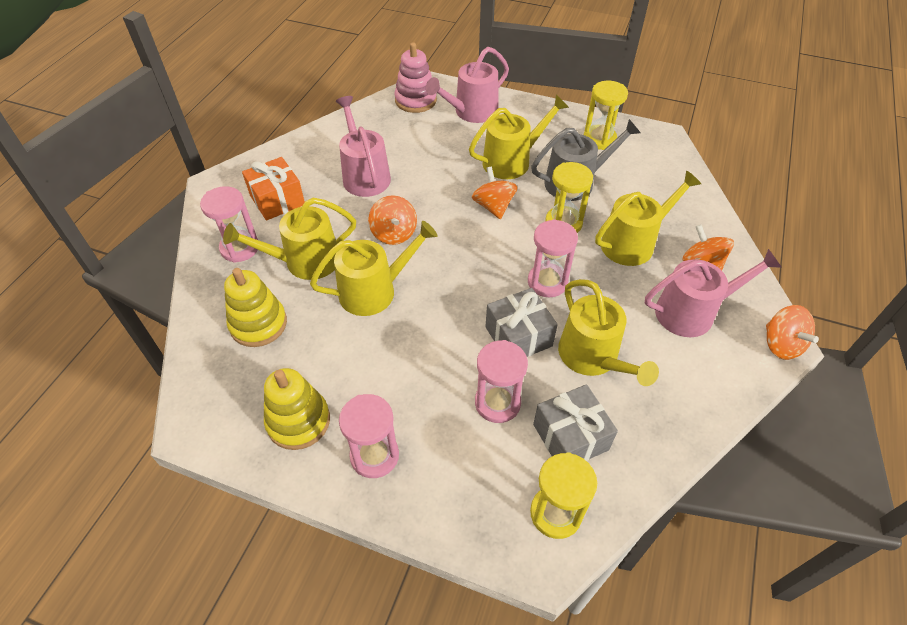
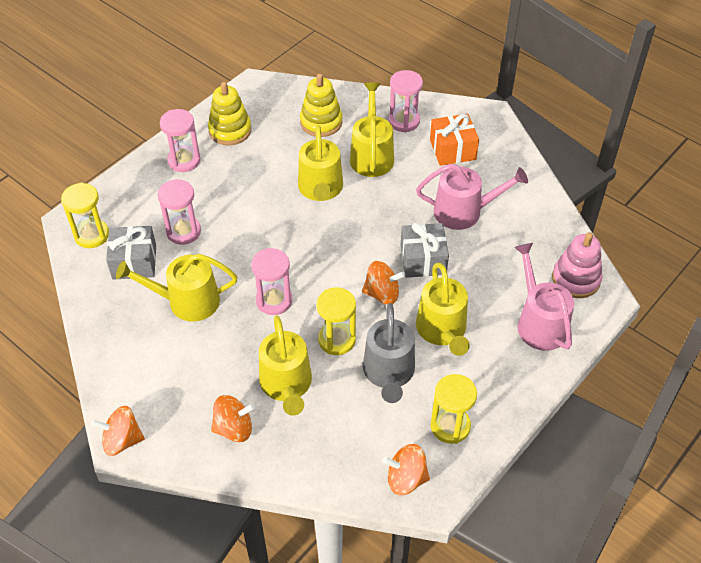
camera: 110 degrees right, 0 degrees up
orange spinning top [368,195,417,245] -> orange spinning top moved to [383,444,430,495]
grey gift [486,288,558,357] -> grey gift moved to [400,223,449,278]
pink watering can [645,249,782,337] -> none

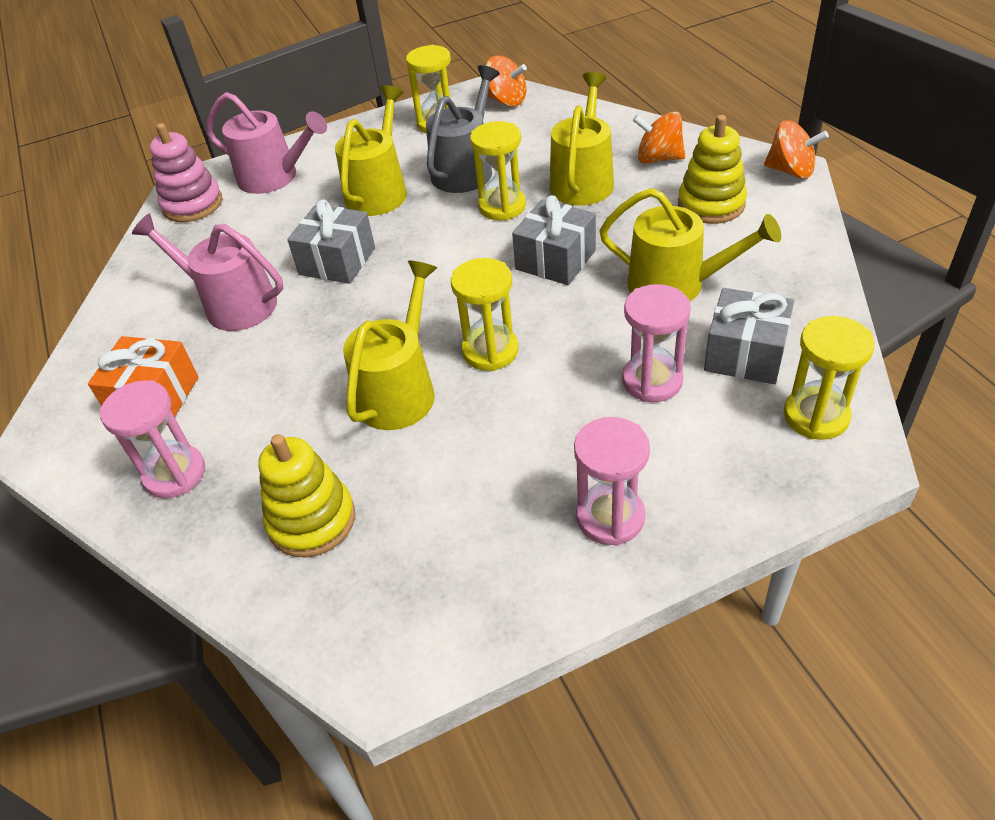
camera: 150 degrees left, 5 degrees down
yellow stacking toy [208,82,251,145] -> yellow stacking toy moved to [678,115,747,224]
pink hourglass [251,248,292,315] -> grey gift [512,195,596,285]
yellow watering can [350,83,394,177] -> none
orange spinning top [362,261,405,305] -> none
pink watering can [514,243,574,350] -> pink watering can turned 75 degrees counterclockwise [206,92,327,194]
none -> yellow hourglass [451,258,519,371]

